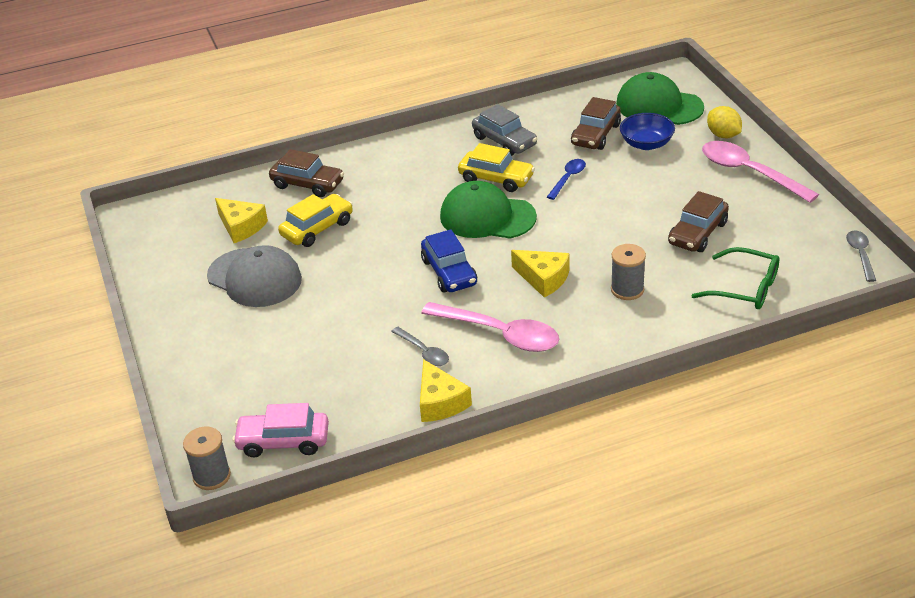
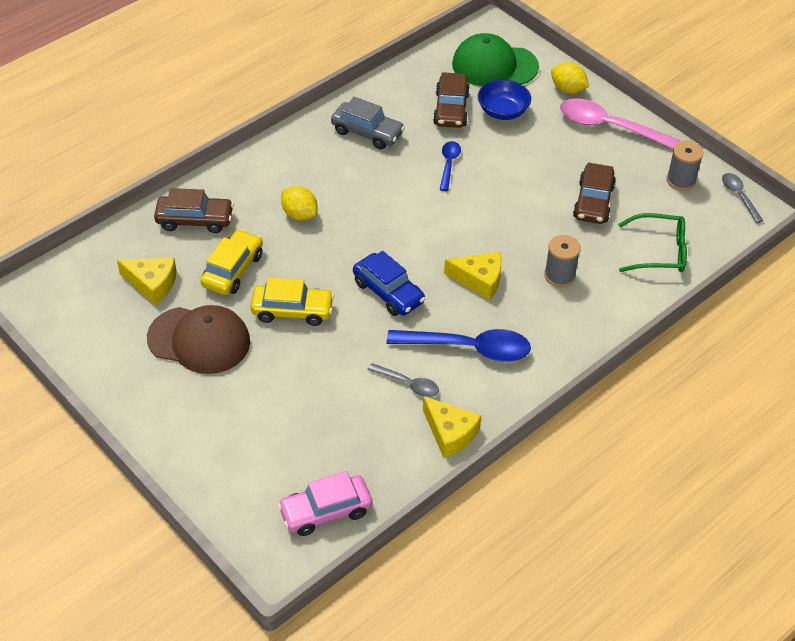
camera: 25 degrees left, 10 degrees up
grey spool [183,427,231,490] -> grey spool moved to [667,141,703,191]
grey cap [207,245,302,307] -> brown cap [147,305,250,374]
pink spoon [421,302,559,352] -> blue spoon [387,329,531,362]
green cap [440,181,537,239] -> none
yellow car [458,143,535,192] -> yellow car moved to [251,278,334,326]
none -> yellow lemon [281,186,318,221]

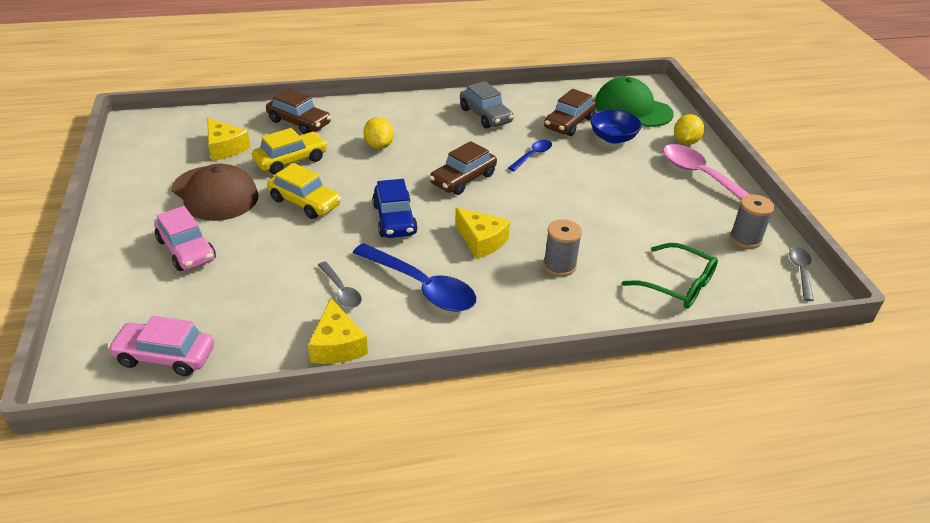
camera: 30 degrees right, 10 degrees down
yellow lemon [551,62,589,93] -> yellow lemon turned 45 degrees clockwise [674,114,704,145]
brown car [573,163,616,224] -> brown car moved to [429,141,497,195]
none -> pink car [154,206,216,271]

